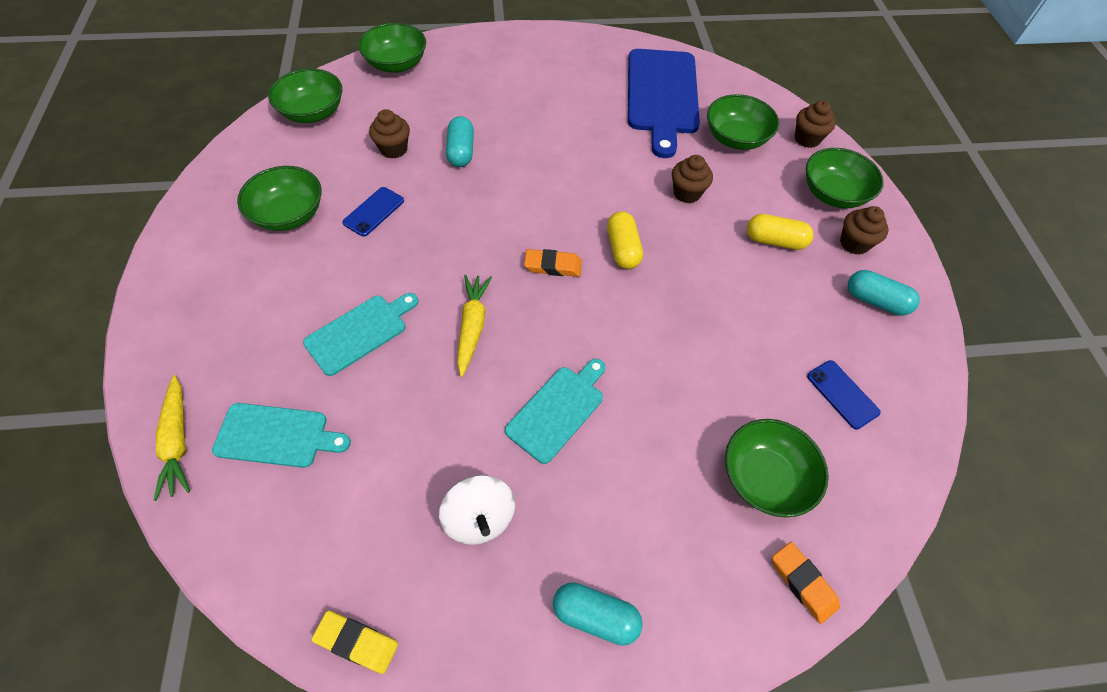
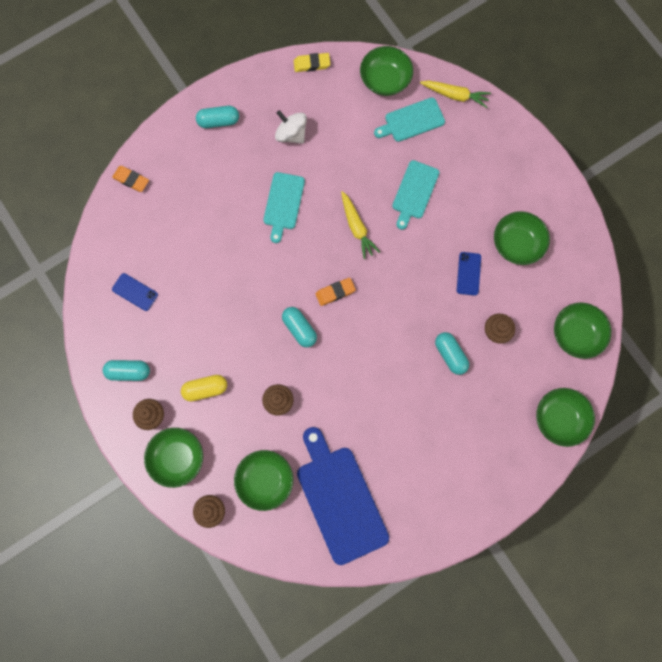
camera: 155 degrees right, 20 degrees up
yellow carrot [153,375,190,501] -> yellow carrot turned 150 degrees clockwise [420,81,491,108]
yellow capsule [607,211,643,269] -> turquoise capsule [282,307,317,347]
green bowl [725,419,829,517] -> green bowl moved to [360,46,413,96]

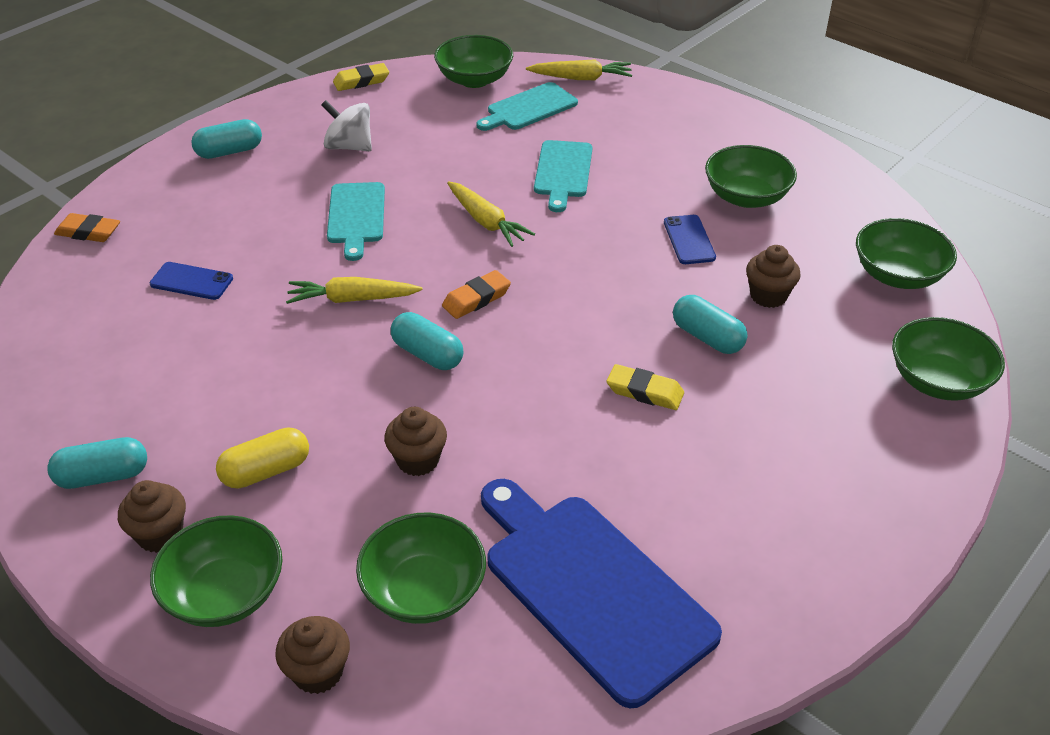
camera: 15 degrees left, 35 degrees down
blue phone [112,273,158,311] -> blue phone moved to [150,262,233,300]
none -> yellow carrot [286,277,423,304]
none -> yellow eraser [607,364,684,410]

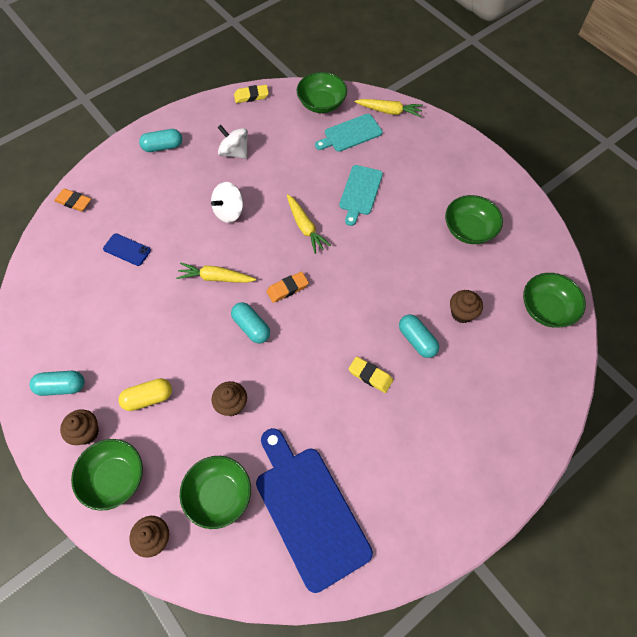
camera: 10 degrees right, 20 degrees up
turquoise cutting board [327,182,385,261] -> white spinning top [211,182,243,223]
blue phone [664,215,716,264] -> none
green bowl [892,317,1005,401] -> none

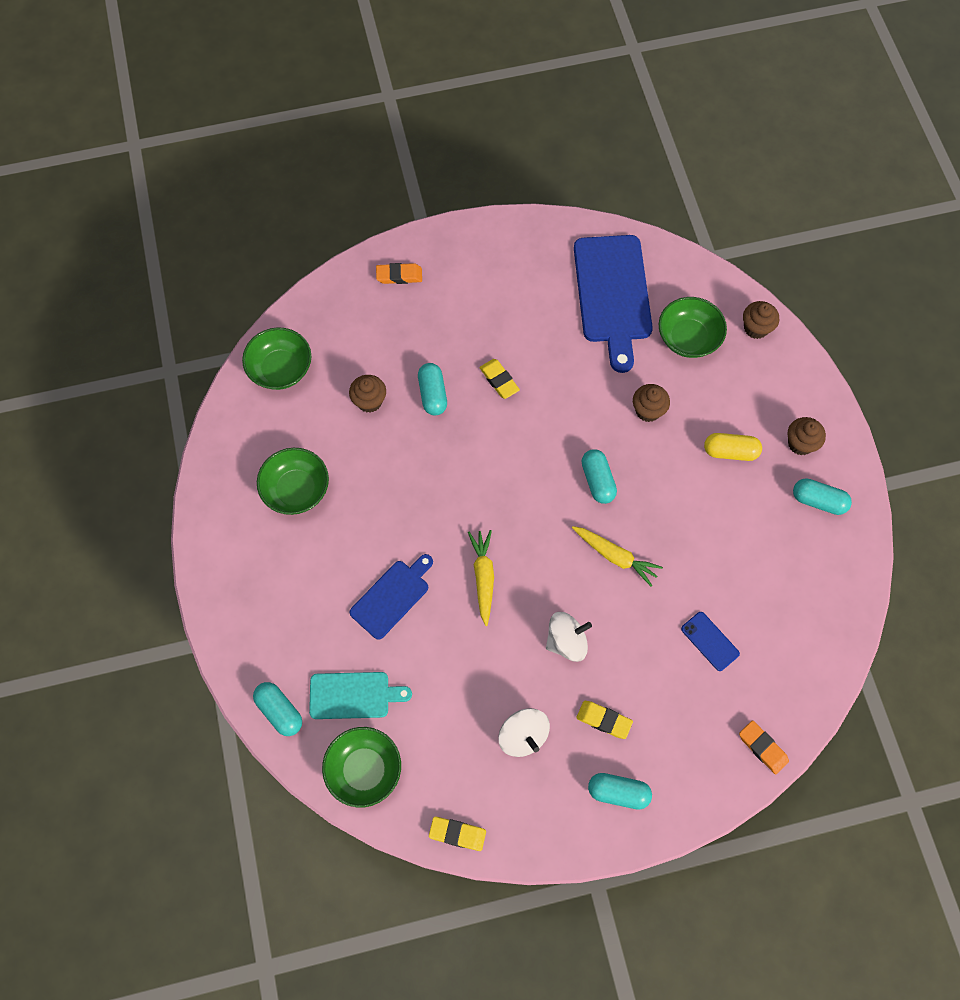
camera: 155 degrees left, 5 degrees up
green bowl [71,439,143,511] -> none
orange eraser [266,272,309,303] -> orange eraser moved to [376,263,422,284]
turquoise cutting board [339,165,383,226] -> blue cutting board [349,554,433,640]
yellow carrot [355,99,423,117] -> turquoise capsule [253,682,302,736]
none -> yellow eraser [576,701,633,739]

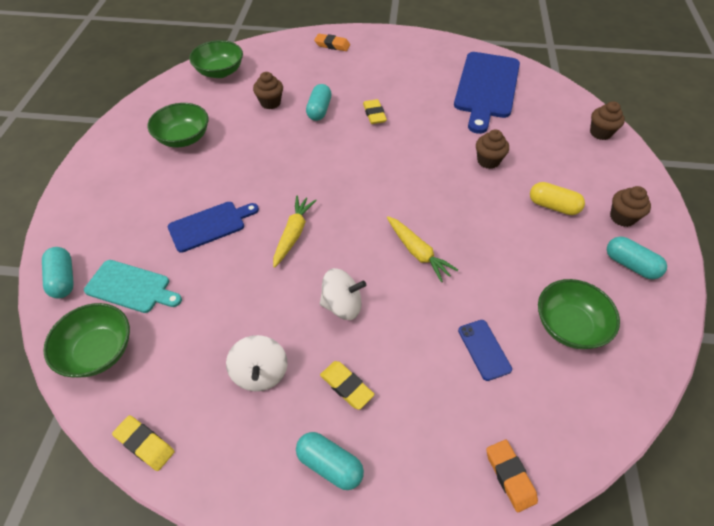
camera: 20 degrees right, 15 degrees down
turquoise capsule [581,449,617,504] -> none
green bowl [659,297,727,358] -> green bowl moved to [538,279,620,349]

